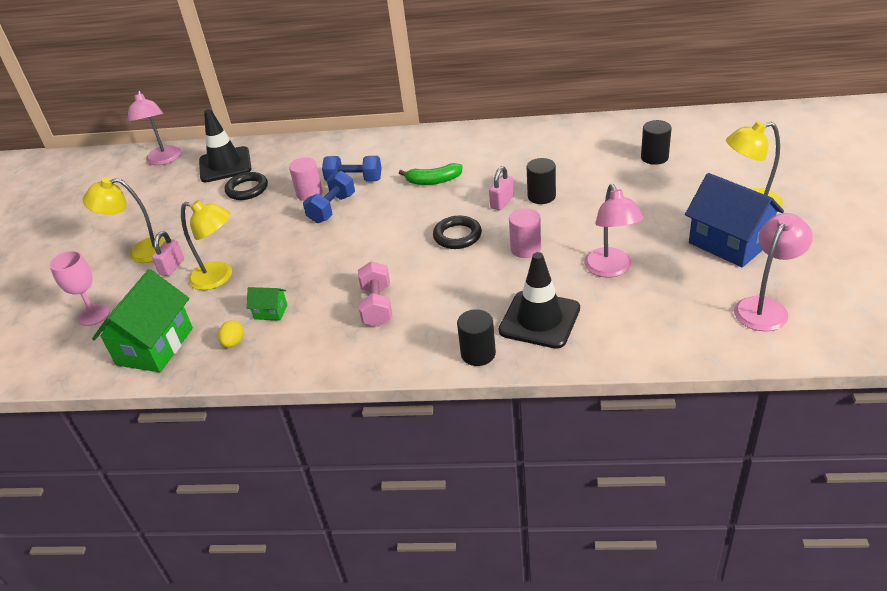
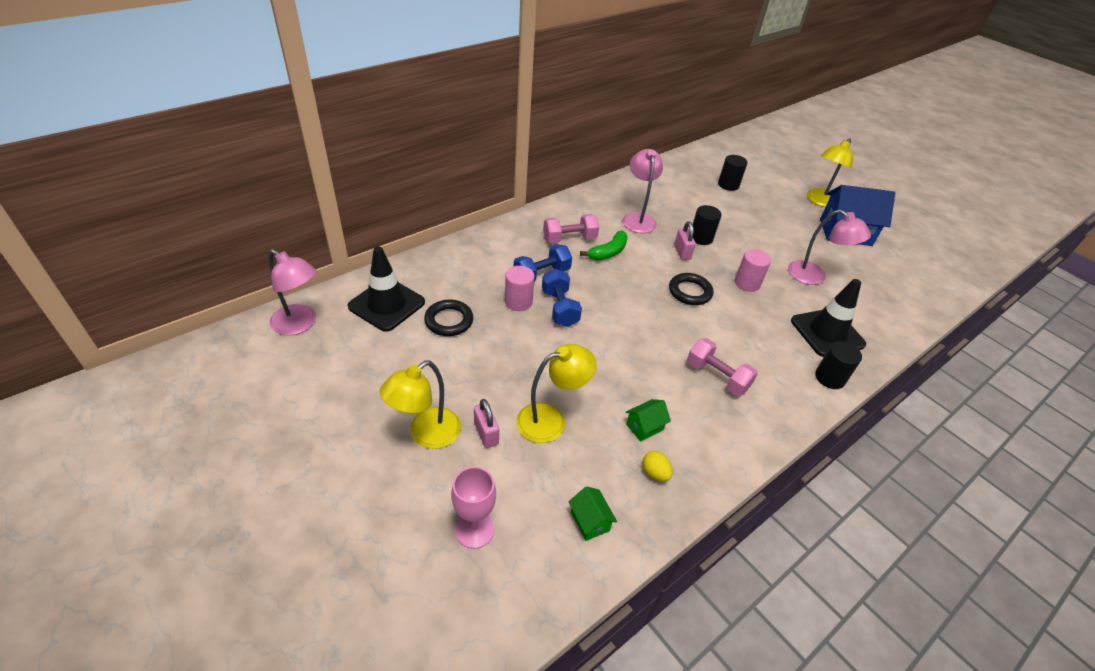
camera: 50 degrees left, 5 degrees up
green house [92,269,193,372] -> green house [568,486,617,541], size x0.46
pink lamp [734,213,813,331] -> pink lamp moved to [622,149,663,233]
none -> pink dumbbell [543,214,599,244]

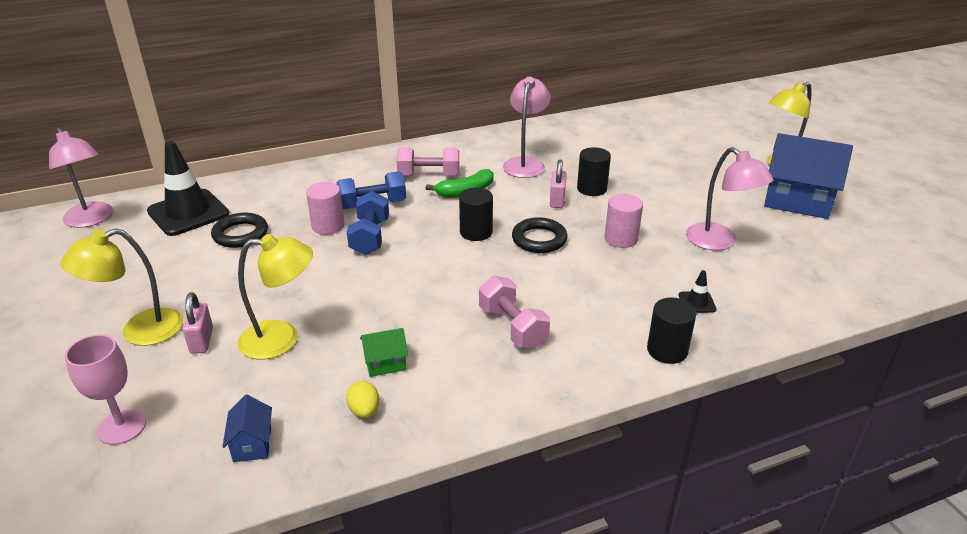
camera: 20 degrees right, 10 degrees down
green house [568,486,617,541] -> blue house [223,395,272,462]
black cylinder [718,155,748,191] -> black cylinder moved to [459,188,493,241]
black traffic cone [791,279,866,357] -> black traffic cone [679,270,717,313], size x0.42

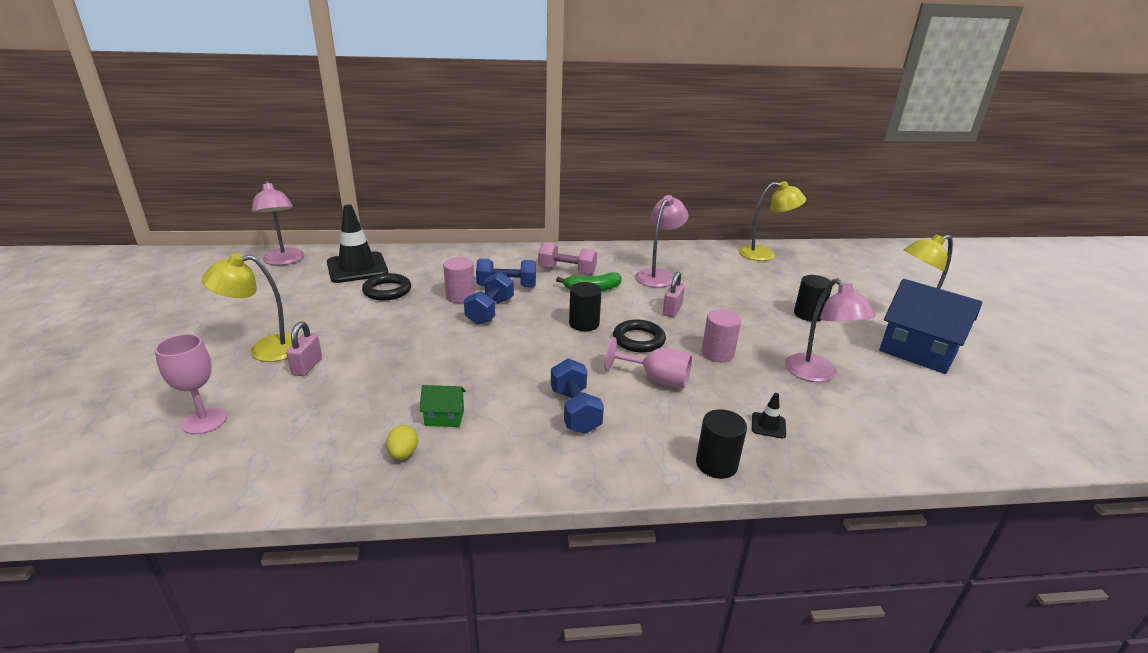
camera: 15 degrees right, 5 degrees down
blue house [223,395,272,462] -> none
yellow lamp [238,234,313,360] -> yellow lamp moved to [739,181,806,261]
pink dumbbell [479,275,550,349] -> blue dumbbell [551,358,604,434]
black cylinder [577,147,611,196] -> black cylinder moved to [794,275,832,322]
none -> pink goblet [604,337,692,388]

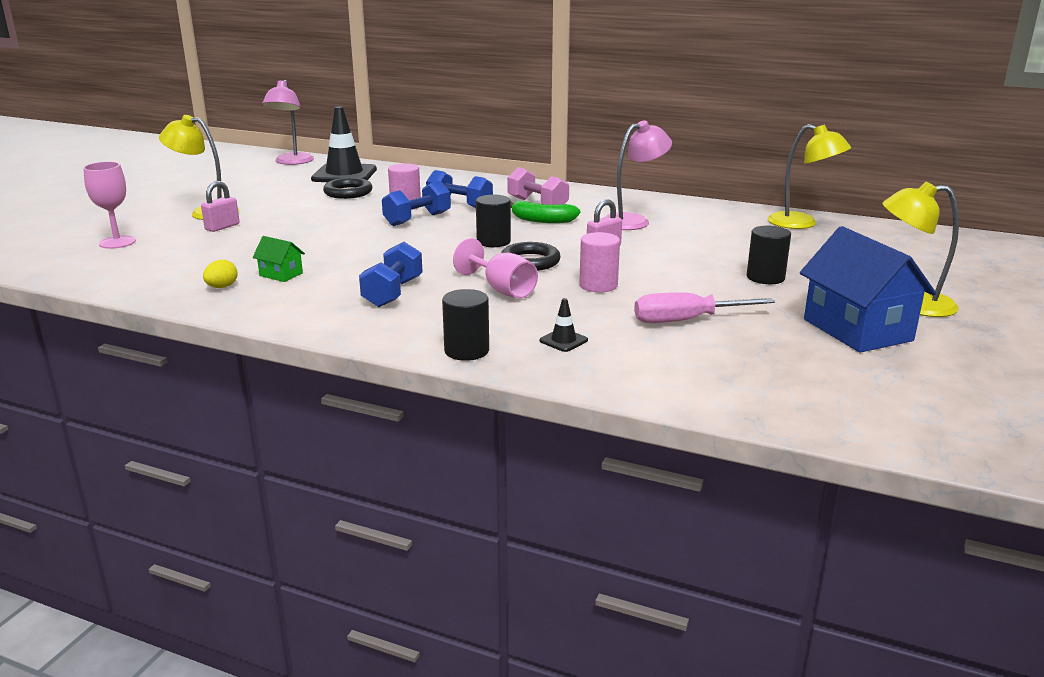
camera: 30 degrees right, 5 degrees down
pink lamp [785,278,875,382] -> pink screwdriver [634,292,775,323]

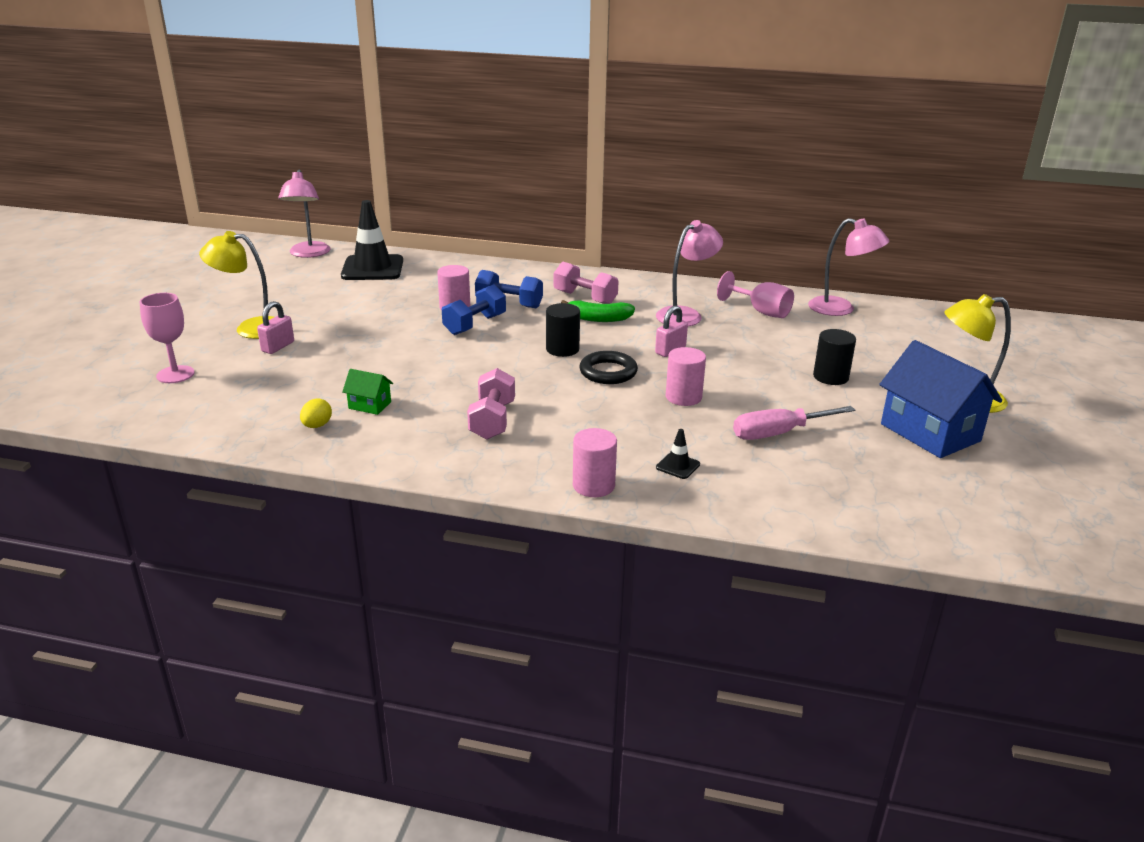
camera: 10 degrees left, 5 degrees up
black ring [323,178,372,199] -> none
blue dumbbell [359,242,423,307] -> pink dumbbell [467,368,515,440]
black cylinder [442,289,489,361] -> pink cylinder [573,428,617,497]
pink goblet [453,238,538,299] -> pink goblet moved to [717,271,794,318]
yellow lamp [768,124,851,229] -> pink lamp [808,218,889,316]

